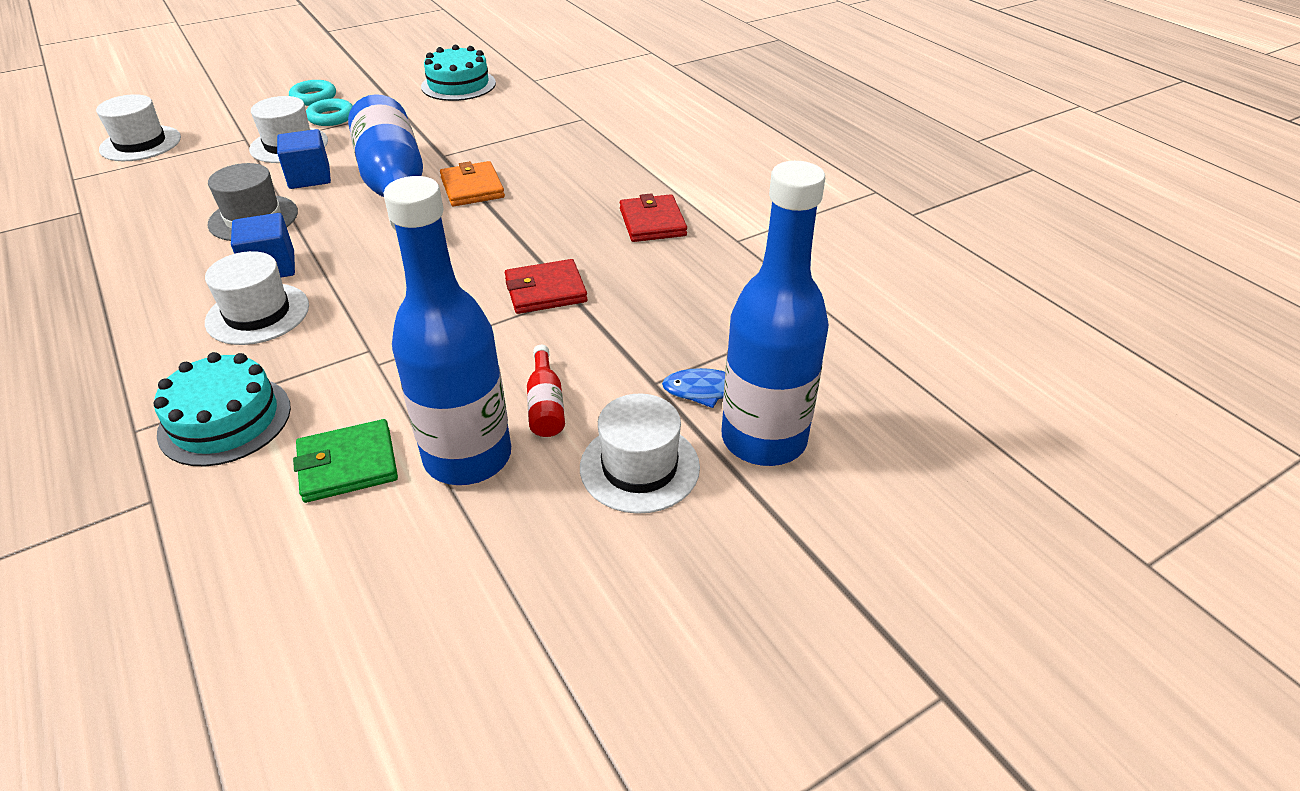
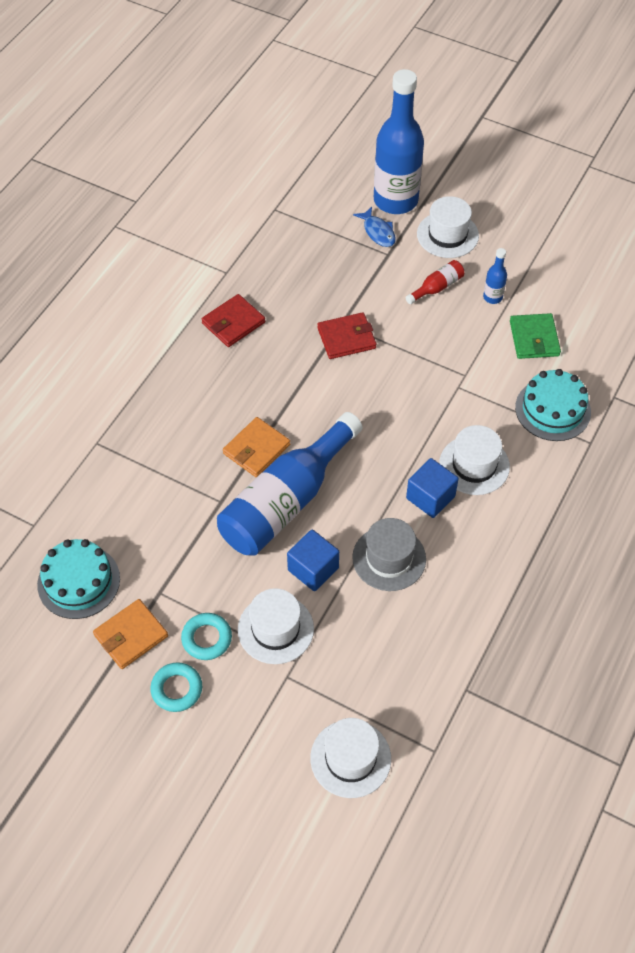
camera: 120 degrees left, 15 degrees up
green wallet [293,419,398,503] -> green wallet turned 45 degrees clockwise [510,313,561,359]
blue bottle [384,176,511,485] -> blue bottle [483,248,507,304], size x0.41
red wallet [505,259,587,314] -> red wallet turned 60 degrees counterclockwise [317,312,377,359]
none -> orange wallet [93,599,168,669]

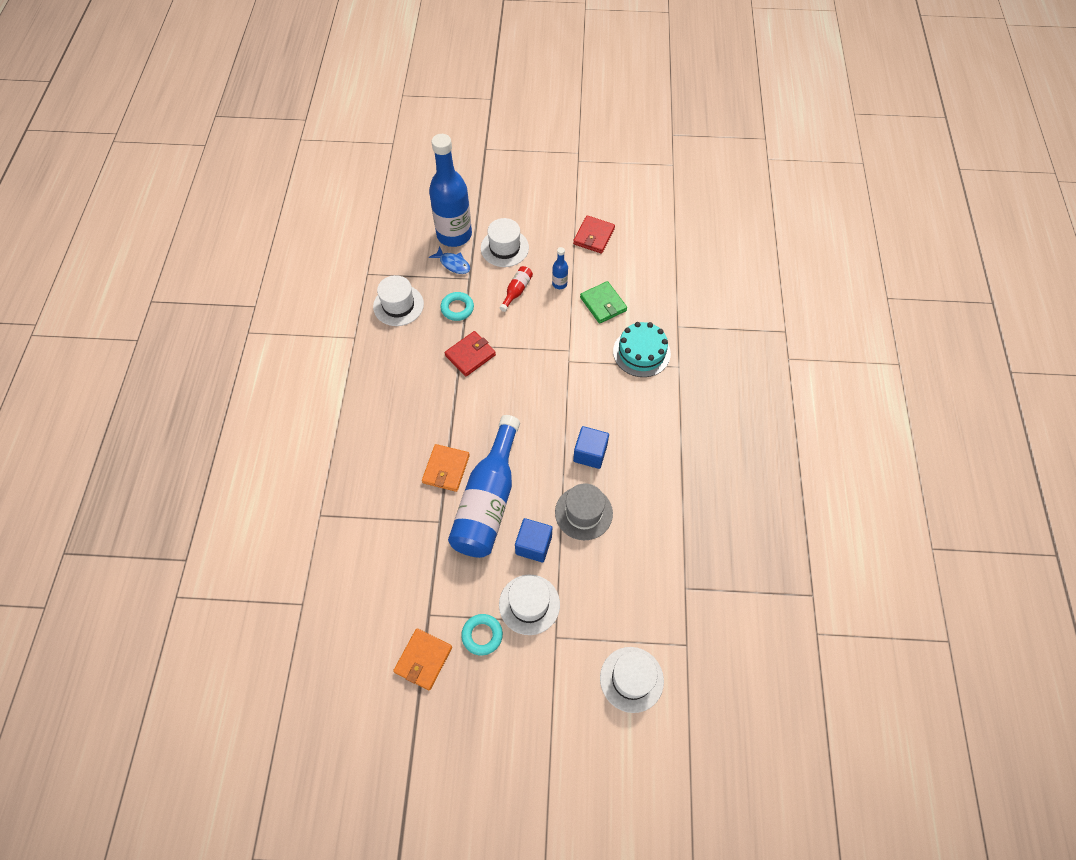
camera: 25 degrees left, 5 degrees up
turquoise cake [37,539,120,619] -> none
turquoise ring [150,662,202,712] -> turquoise ring moved to [440,292,474,321]
red wallet [201,294,265,347] -> red wallet moved to [573,215,615,253]
white hat [439,425,510,495] -> white hat moved to [373,275,424,326]

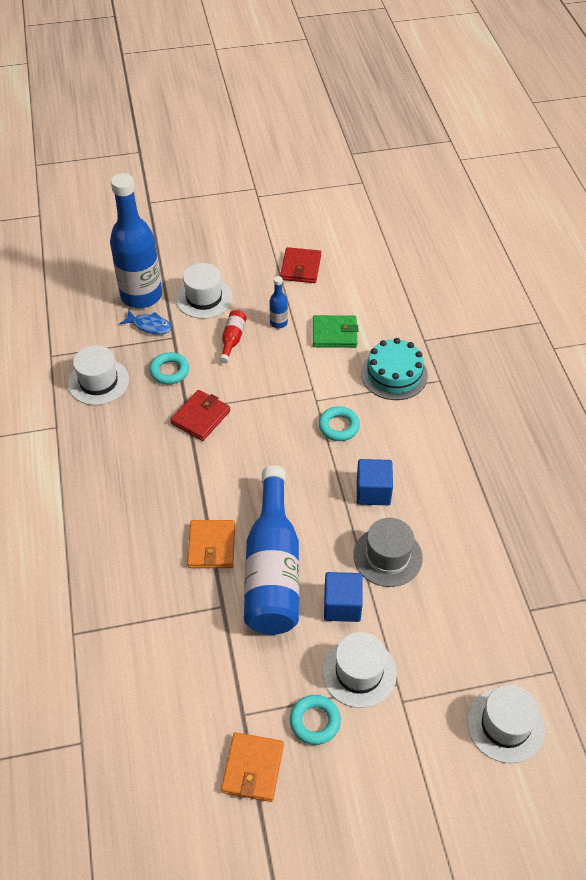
camera: 15 degrees left, 10 degrees down
green wallet [580,281,627,324] -> green wallet turned 45 degrees counterclockwise [313,315,358,348]
none -> turquoise ring [318,406,360,441]

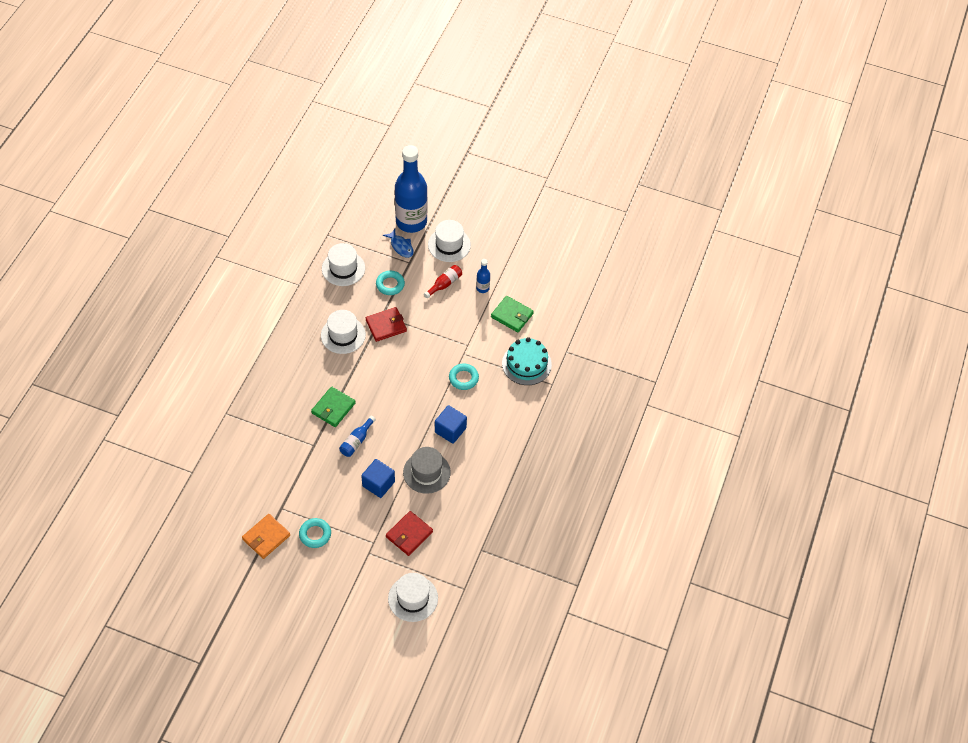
camera: 30 degrees right, 5 degrees up
orange wallet [187,520,235,568] -> green wallet [311,386,356,427]
blue bottle [244,466,299,635] -> blue bottle [339,416,376,457], size x0.41
red wallet [280,247,321,283] -> red wallet moved to [386,511,433,556]
white hat [322,632,397,708] -> white hat moved to [321,310,366,354]

